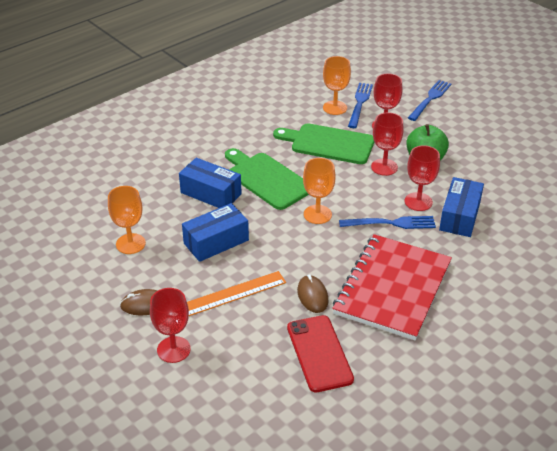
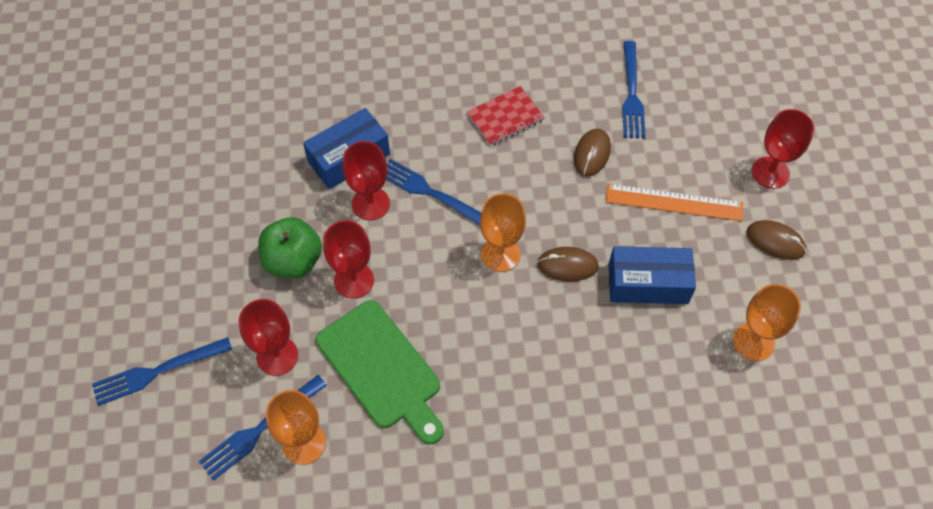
camera: 145 degrees left, 20 degrees up
blue box [179,158,242,208] -> none
green cutting board [225,148,309,210] -> none
red phone [287,315,354,392] -> blue fork [622,41,646,139]
red notebook [332,234,452,340] -> red notebook [467,86,545,146], size x0.47
none -> brown mouse [537,247,599,281]

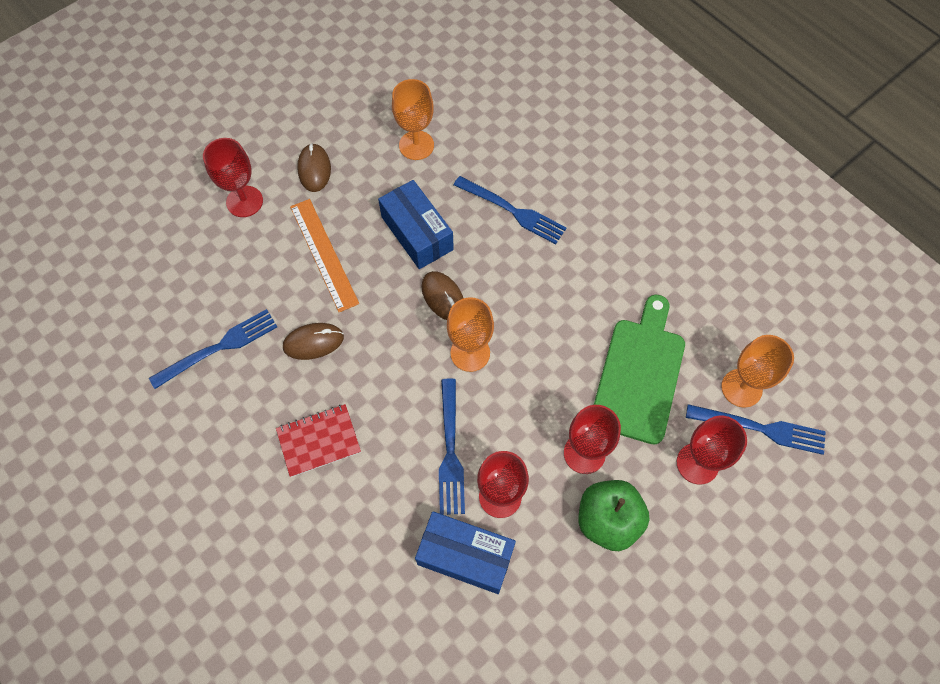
camera: 125 degrees left, 5 degrees up
blue fork [92,337,232,406] -> blue fork moved to [454,176,566,244]
red notebook [467,86,545,146] -> red notebook turned 45 degrees counterclockwise [276,404,361,477]

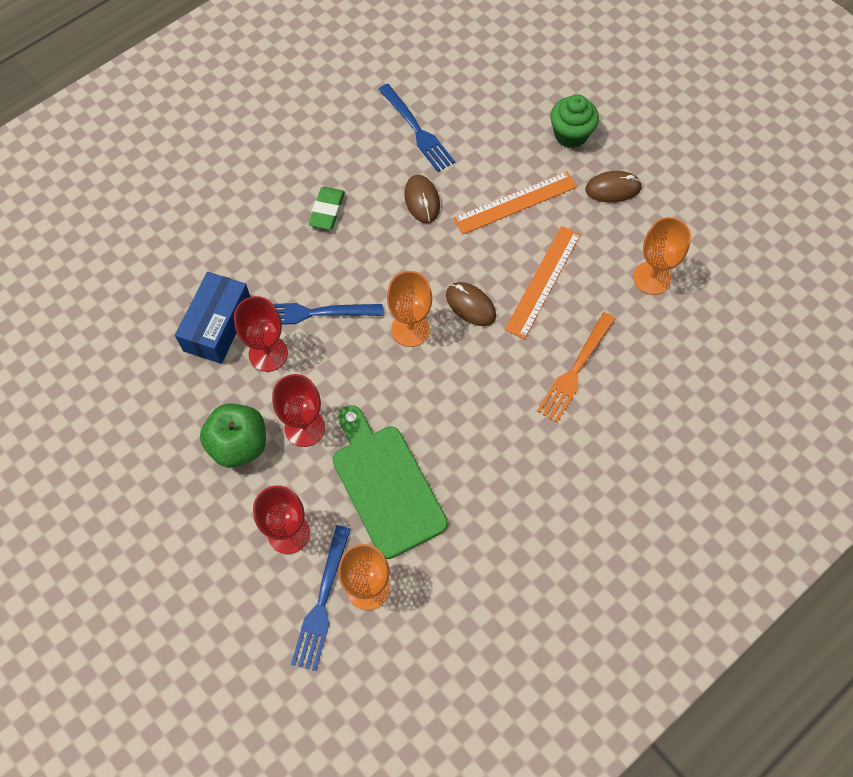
camera: 90 degrees right, 0 degrees up
red goblet [203,138,263,217] -> green cupcake [550,94,599,148]
red notebook [276,404,361,477] -> green eraser [308,187,345,230]
blue box [378,180,454,269] -> orange ruler [505,226,581,339]
brown mouse [421,271,463,320] -> brown mouse turned 75 degrees clockwise [446,282,496,326]
blue fork [454,176,566,244] -> orange fork [537,312,615,423]
green cutting board [594,295,685,445] -> green cutting board turned 135 degrees counterclockwise [332,405,448,559]

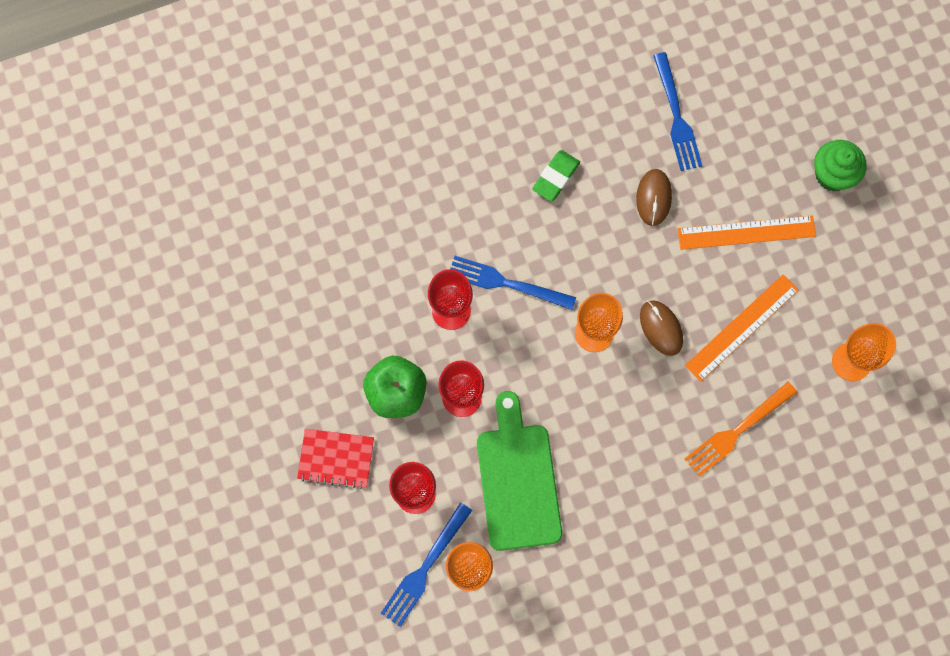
camera: 20 degrees right, 10 degrees up
blue box [175,272,250,364] -> none
brown mouse [585,171,642,203] -> none
none -> red notebook [297,429,374,489]

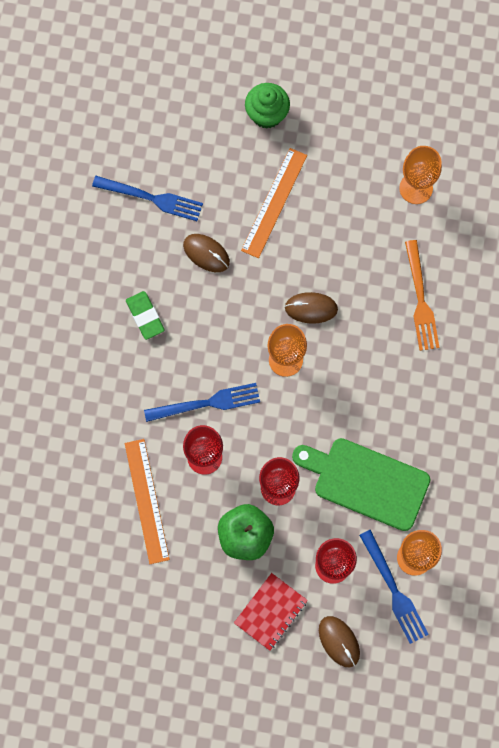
camera: 60 degrees left, 0 degrees up
blue fork [450,256,576,310] -> blue fork turned 150 degrees counterclockwise [144,383,260,422]
orange ruler [685,275,799,382] -> orange ruler moved to [125,439,170,564]
none -> brown mouse [319,616,360,667]

